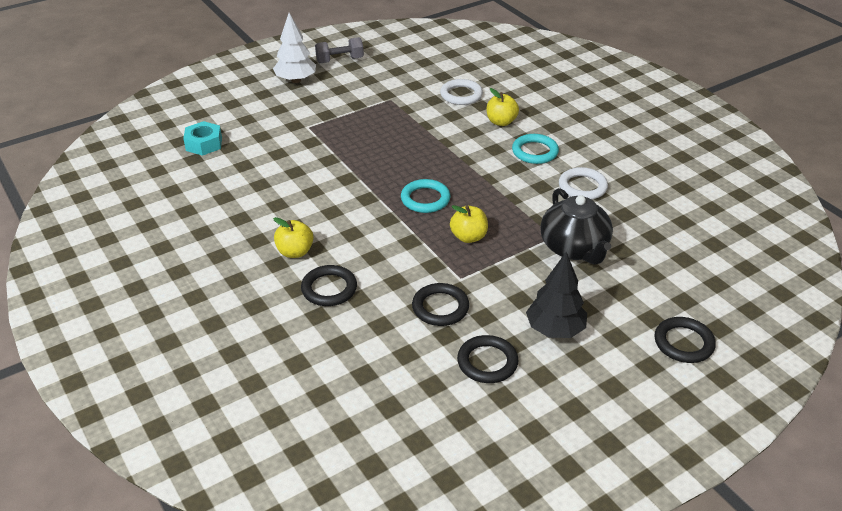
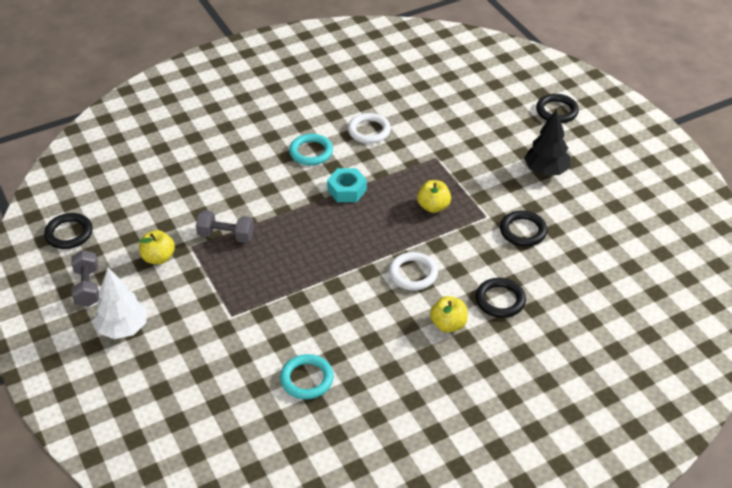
camera: 85 degrees left, 5 degrees up
turquoise nut [183,121,222,156] -> turquoise nut moved to [327,168,367,202]
turquoise ring [401,179,450,213] -> turquoise ring moved to [280,354,334,399]
white ring [440,79,483,105] -> white ring moved to [389,252,438,291]
black ring [457,335,519,383] -> black ring moved to [44,213,93,249]
yellow apple [487,88,519,126] -> yellow apple moved to [139,230,175,264]
black teapot [540,188,613,264] -> none
none -> grey dumbbell [196,210,254,243]

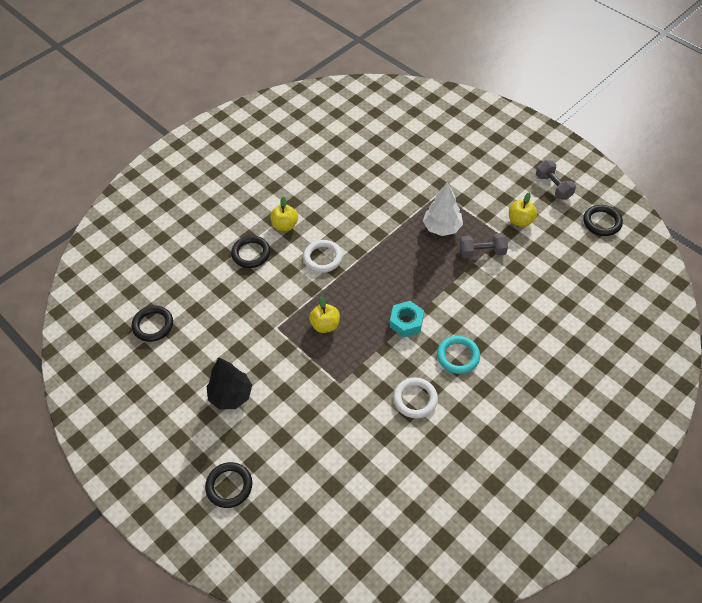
camera: 165 degrees right, 10 degrees up
white tree [93,268,147,339] -> white tree moved to [423,182,463,236]
turquoise ring [280,354,334,399] -> none
black ring [500,210,548,246] -> black ring moved to [132,306,173,342]

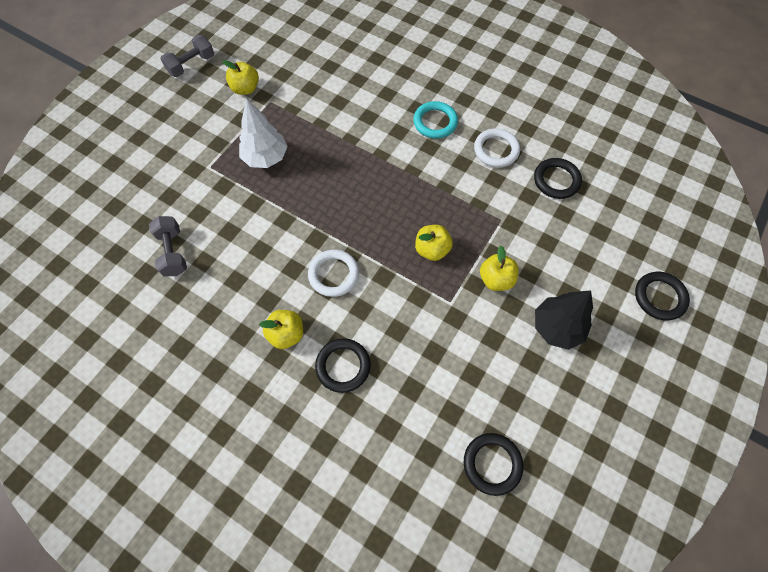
camera: 105 degrees left, 10 degrees up
turquoise nut [390,301,424,338] -> none
grey dumbbell [460,233,508,258] -> grey dumbbell moved to [149,216,187,277]
black ring [583,205,623,236] -> black ring moved to [534,158,582,199]
none -> yellow apple [480,246,519,291]

